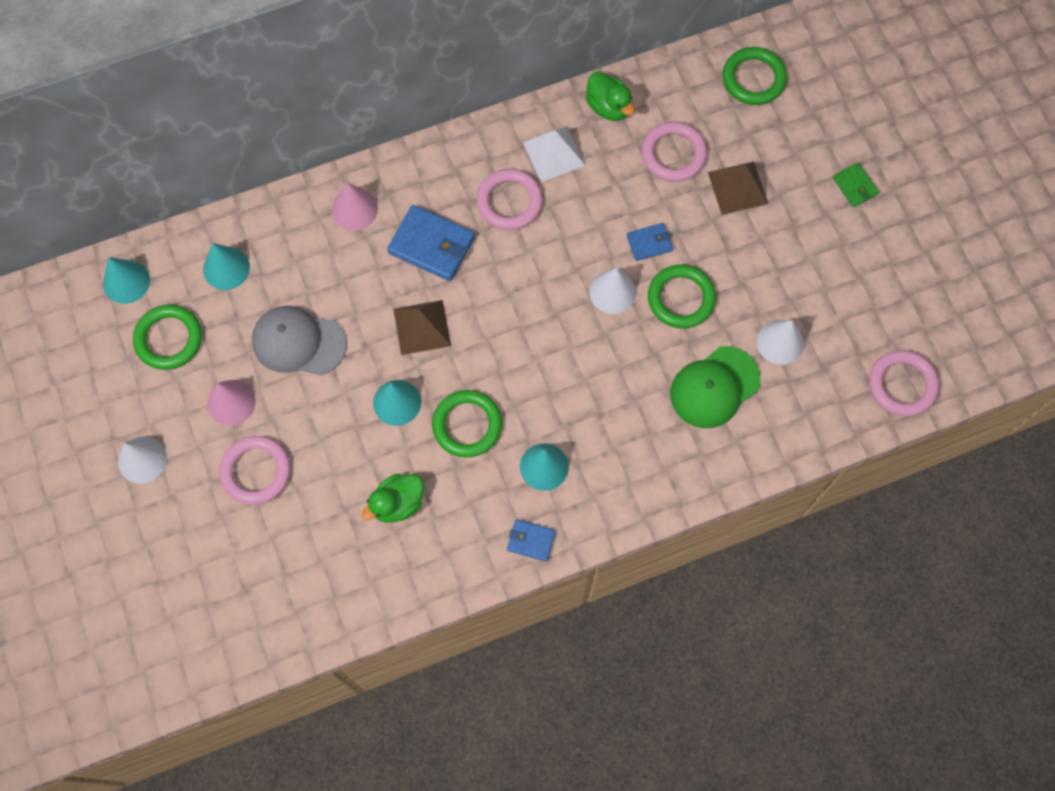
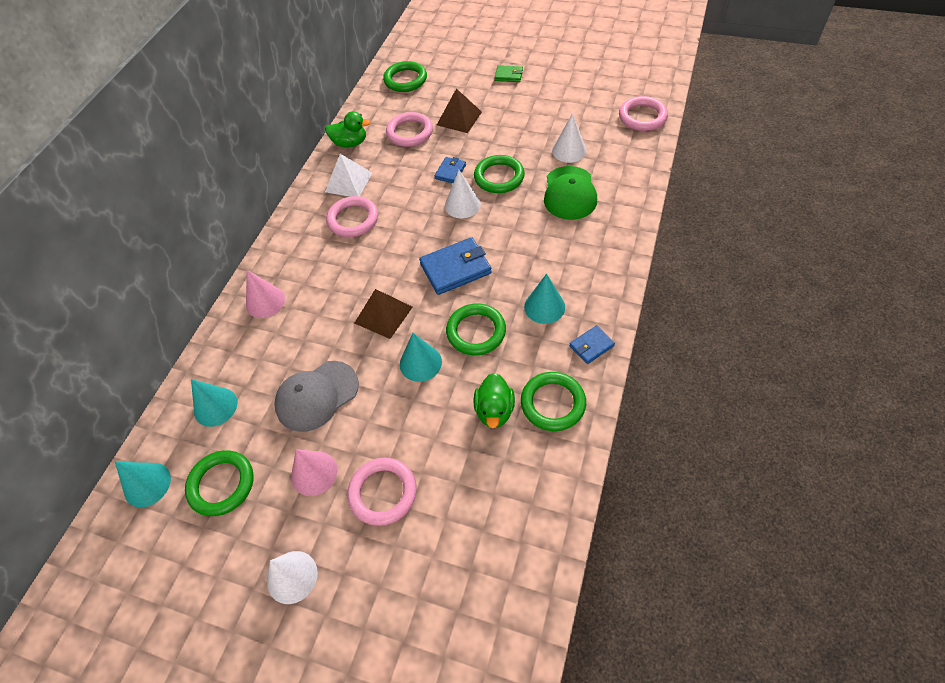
camera: 45 degrees left, 15 degrees down
blue wallet [387,205,475,281] -> blue wallet moved to [419,237,492,295]
none -> green ring [521,372,586,431]

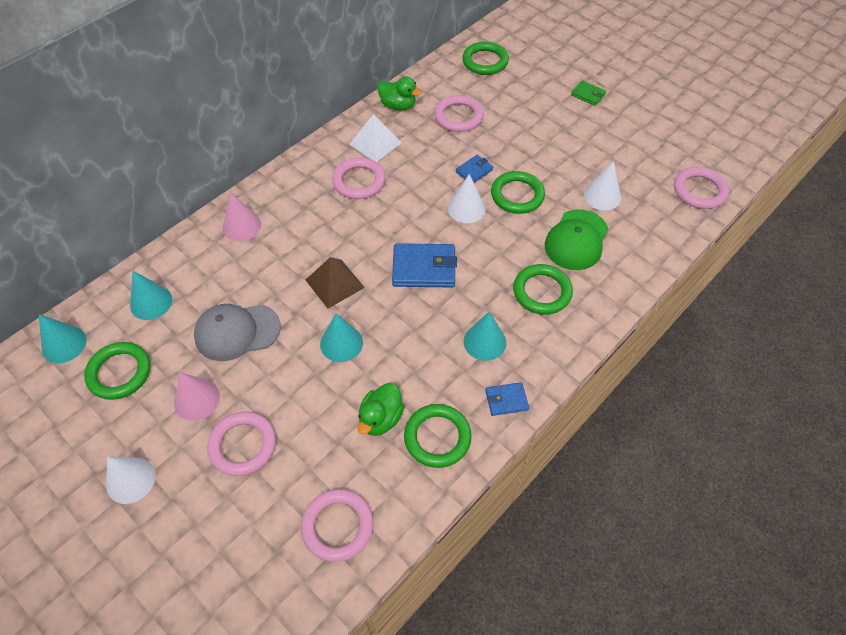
camera: 20 degrees right, 0 degrees up
brown pyramid [437,88,482,133] -> none
green ring [446,303,506,355] -> green ring moved to [513,264,573,315]
none -> pink ring [301,489,374,562]

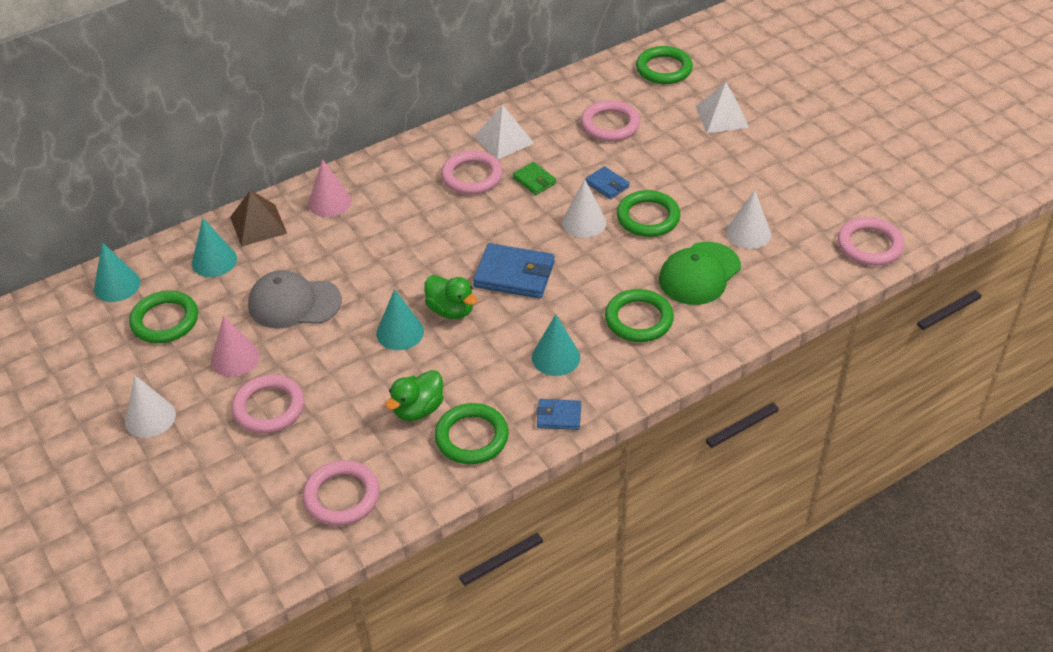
camera: 15 degrees right, 10 degrees down
brown pyramid [306,257,365,309] -> brown pyramid moved to [230,190,287,247]
green duck [377,76,421,111] -> green duck moved to [424,275,477,319]
blue wallet [456,155,493,183] -> blue wallet turned 75 degrees clockwise [585,166,630,199]
green wallet [571,80,606,106] -> green wallet moved to [513,162,556,195]
none -> white pyramid [695,82,749,133]

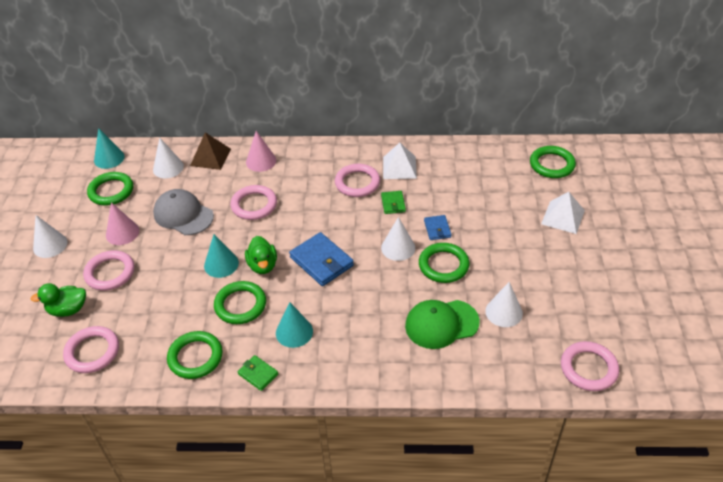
camera: 35 degrees right, 0 degrees up
turquoise cone [192,218,237,277] -> white cone [153,138,184,178]
green duck [385,370,444,421] -> green duck moved to [31,283,86,317]
blue wallet [536,399,581,430] -> green wallet [237,355,278,391]
pink ring [581,100,640,142] -> pink ring moved to [230,185,277,220]
green ring [605,289,674,342] -> green ring moved to [214,281,266,324]

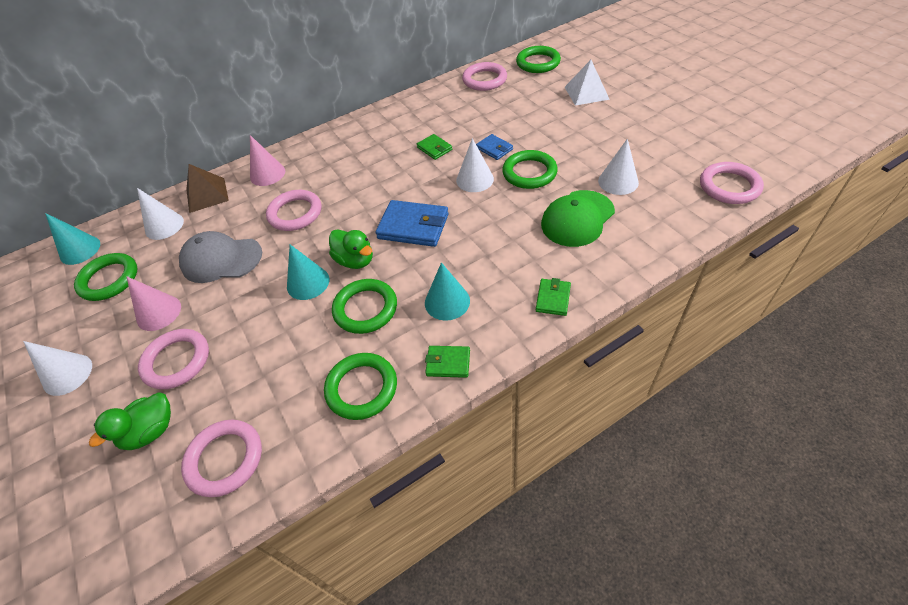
camera: 30 degrees left, 5 degrees up
pink ring [335,164,380,197] -> pink ring moved to [462,62,507,91]
white pyramid [383,143,417,179] -> none
none -> green wallet [536,278,571,316]

